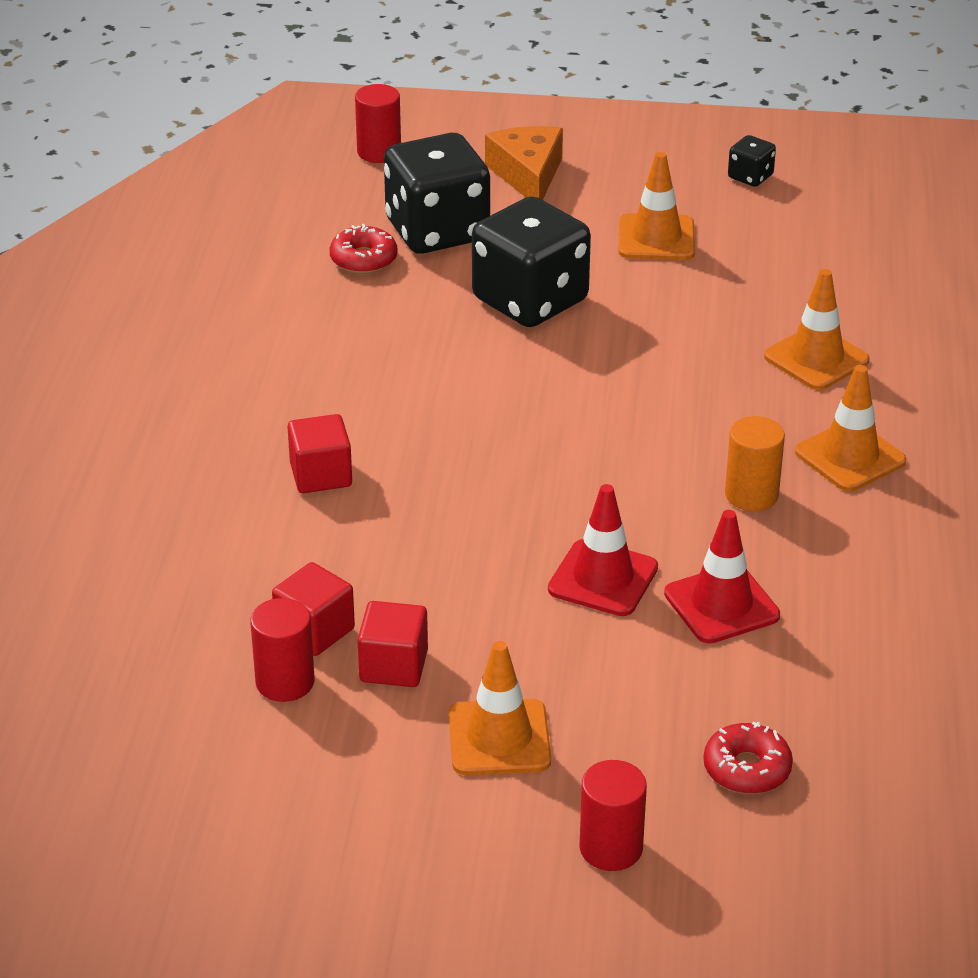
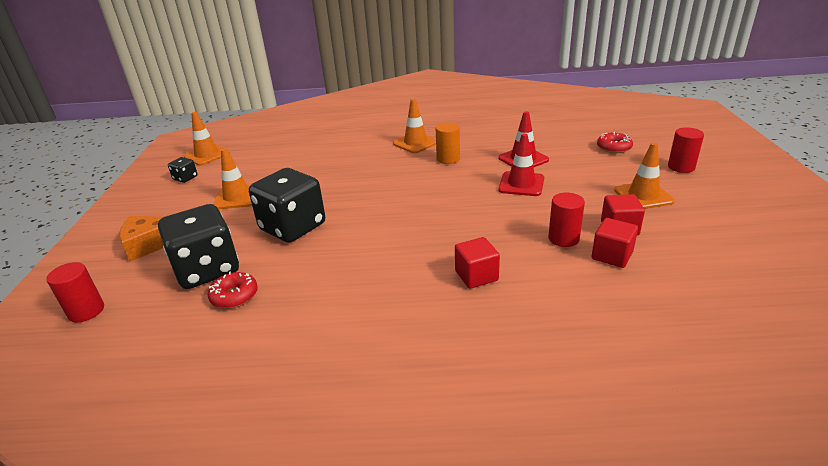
camera: 95 degrees left, 5 degrees down
red cylinder [250,598,315,702] -> red cylinder moved to [548,192,585,247]
orange traffic cone [764,269,870,390] -> orange traffic cone moved to [184,112,230,166]

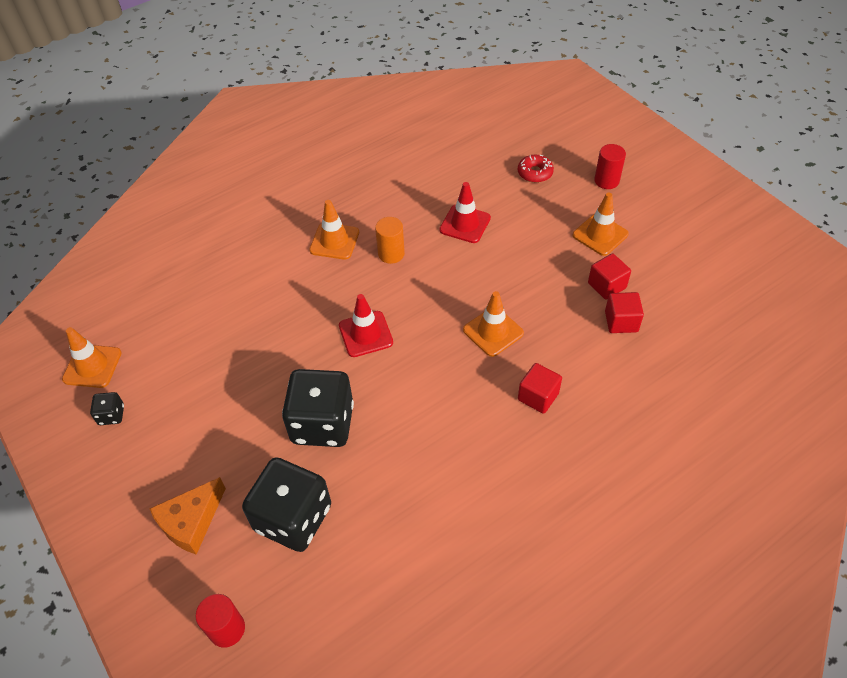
camera: 35 degrees left, 20 degrees up
red donut [208,272,258,309] -> none
orange traffic cone [213,148,252,209] -> orange traffic cone moved to [463,291,524,357]
red traffic cone [498,133,544,196] -> red traffic cone moved to [339,294,393,357]
red cylinder [548,192,585,247] -> none

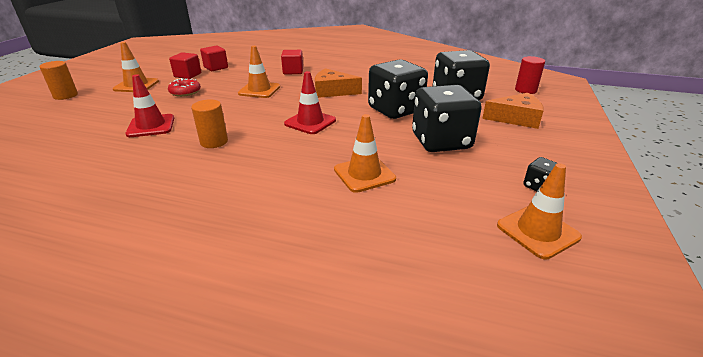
camera: 130 degrees left, 20 degrees down
orange traffic cone [309,200,359,260] -> orange traffic cone moved to [334,114,396,193]
red donut [518,155,554,183] -> red donut moved to [168,78,201,97]
red cylinder [594,144,626,189] -> orange cylinder [39,61,78,100]
none -> orange cheese [315,68,362,98]
none -> black dice [412,85,482,152]

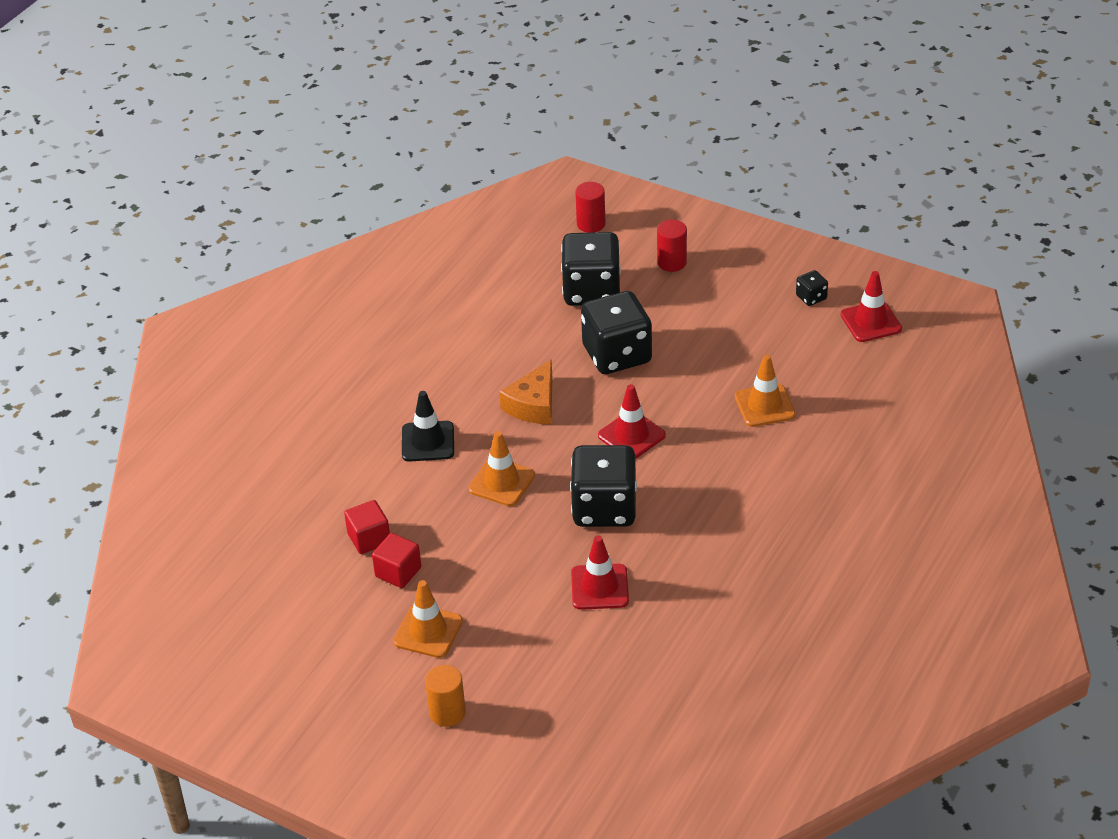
camera: 75 degrees left, 10 degrees up
red donut [168,78,201,97] -> none
orange cylinder [191,100,228,148] -> none
red cube [281,50,303,75] -> black traffic cone [402,391,454,462]
black dice [412,85,482,152] -> black dice moved to [570,445,637,527]
orange cheese [482,93,544,129] -> red cylinder [657,220,687,272]
orange traffic cone [497,163,582,259] -> red traffic cone [841,271,902,342]

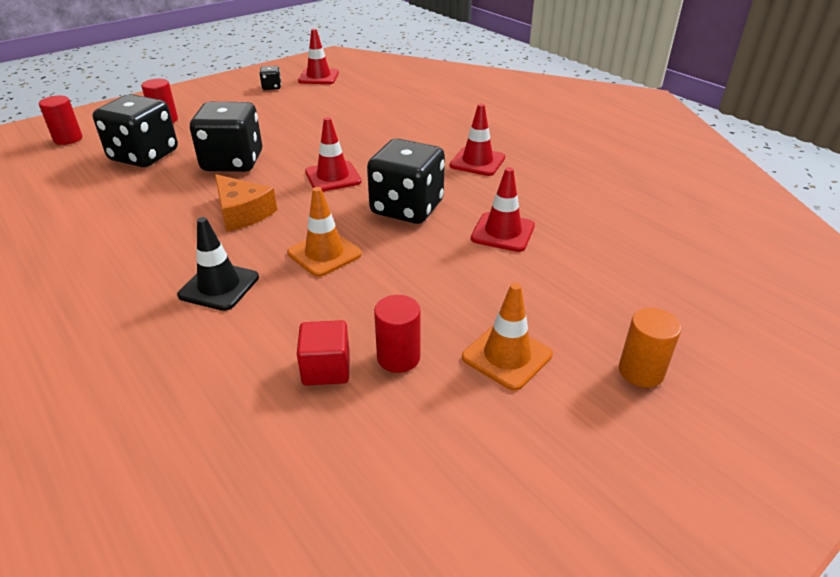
camera: 70 degrees left, 5 degrees down
red cube [372,533,421,588] -> red cylinder [374,295,420,373]
orange traffic cone [735,355,796,427] -> none
none -> red traffic cone [450,103,505,176]

